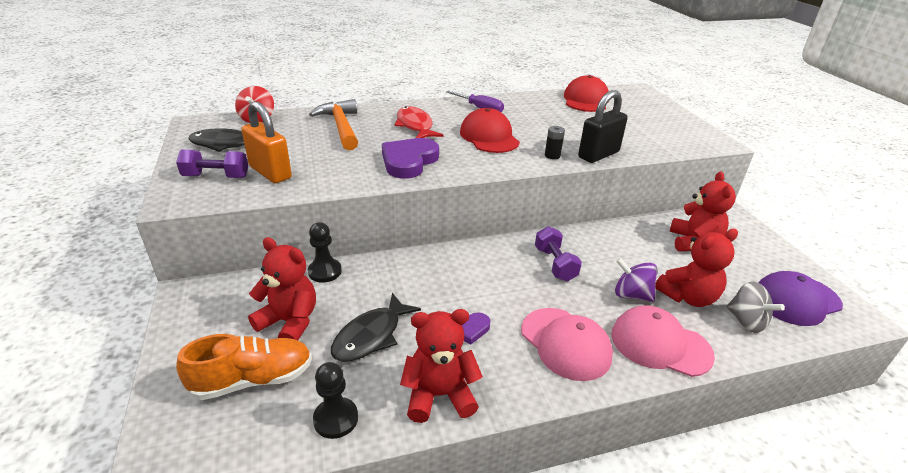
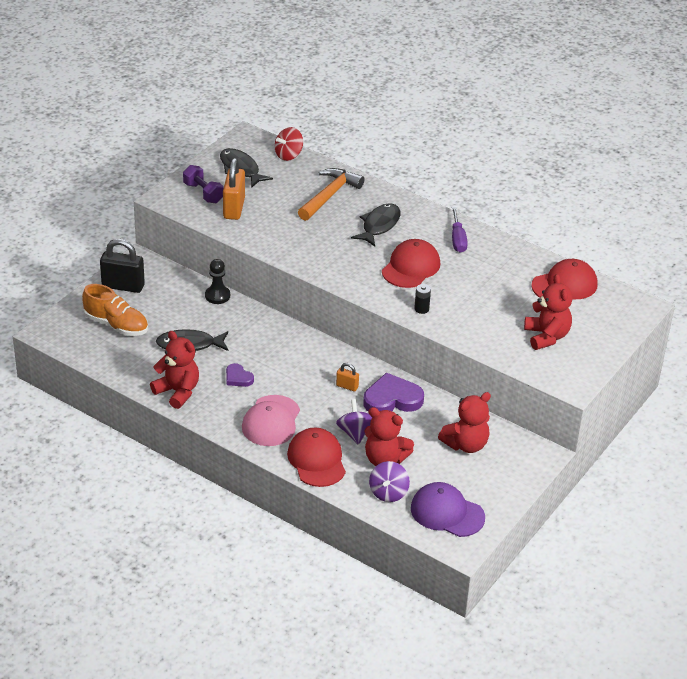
camera: 50 degrees right, 5 degrees up
red teddy bear [248,237,316,340] -> red teddy bear moved to [524,274,573,350]
black pawn [313,362,358,439] -> none
purple heart [382,138,439,179] -> purple heart moved to [363,373,424,412]
red fish [395,106,443,138] -> black fish [351,203,401,247]
purple dumbbell [535,226,582,281] -> orange padlock [336,363,359,391]
black padlock [578,90,628,163] -> black padlock moved to [100,239,145,293]
pink cap [611,305,715,377] -> red cap [287,428,346,487]
grey spinning top [726,281,785,333] -> purple spinning top [369,461,410,502]

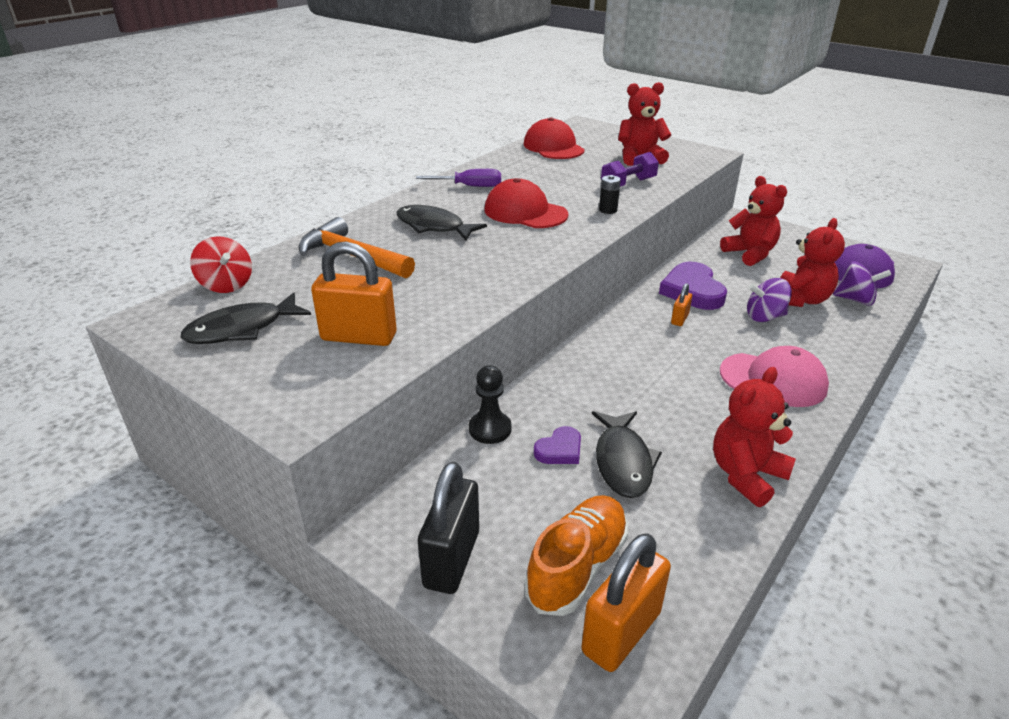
camera: 85 degrees left, 5 degrees down
purple dumbbell [183,165,224,203] -> purple dumbbell moved to [601,152,659,187]
purple heart [226,363,254,387] -> purple heart moved to [534,426,581,464]
red cap [287,428,346,487] -> none
none -> orange padlock [581,533,671,672]

